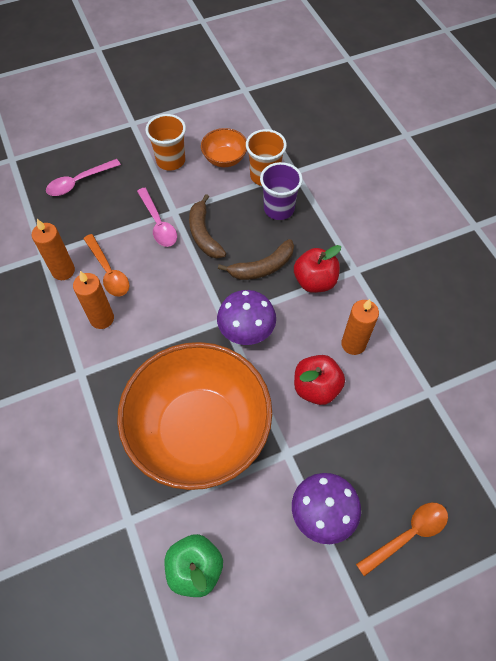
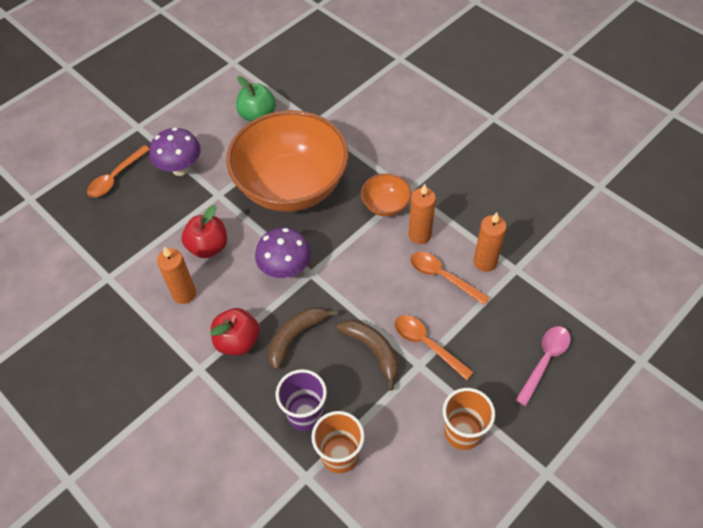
camera: 160 degrees right, 5 degrees down
pink spoon [137,188,177,247] -> orange spoon [395,315,474,380]
orange bowl [201,128,247,167] -> orange bowl moved to [361,173,411,217]

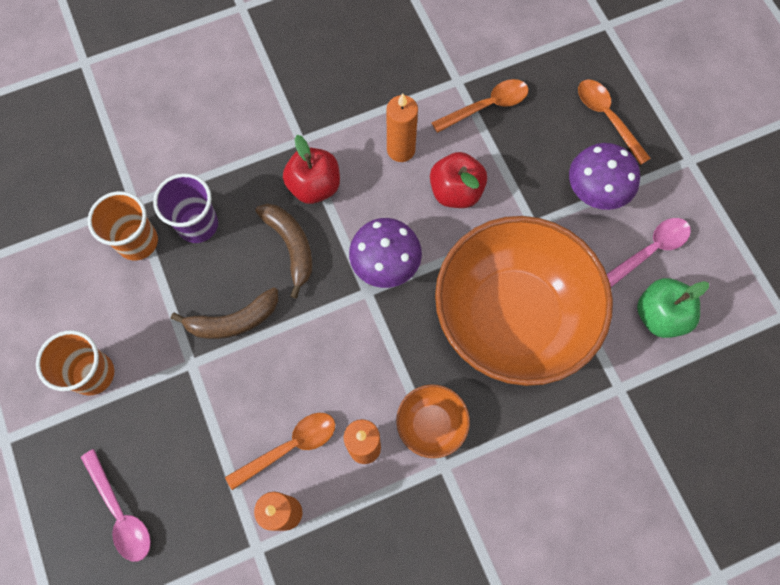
camera: 110 degrees right, 15 degrees up
orange spoon [395,315,474,380] -> orange spoon moved to [431,79,529,133]
none -> pink spoon [607,218,691,287]

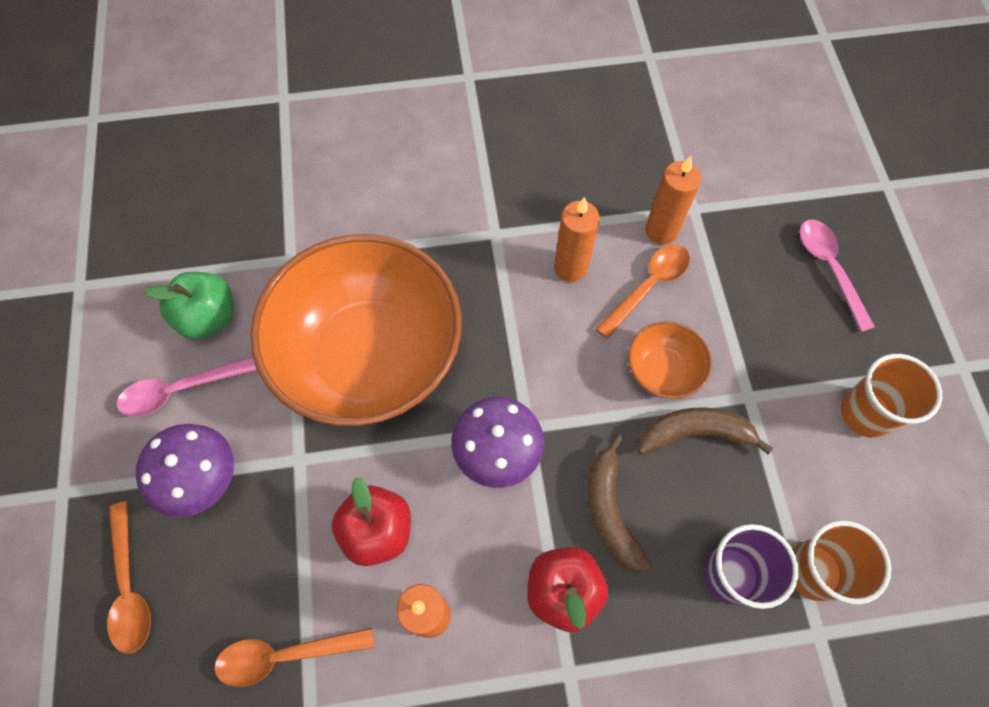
camera: 165 degrees left, 5 degrees down
orange spoon [225,413,335,490] -> orange spoon turned 150 degrees clockwise [595,244,690,339]
orange bowl [396,384,470,458] -> orange bowl moved to [628,321,712,399]

